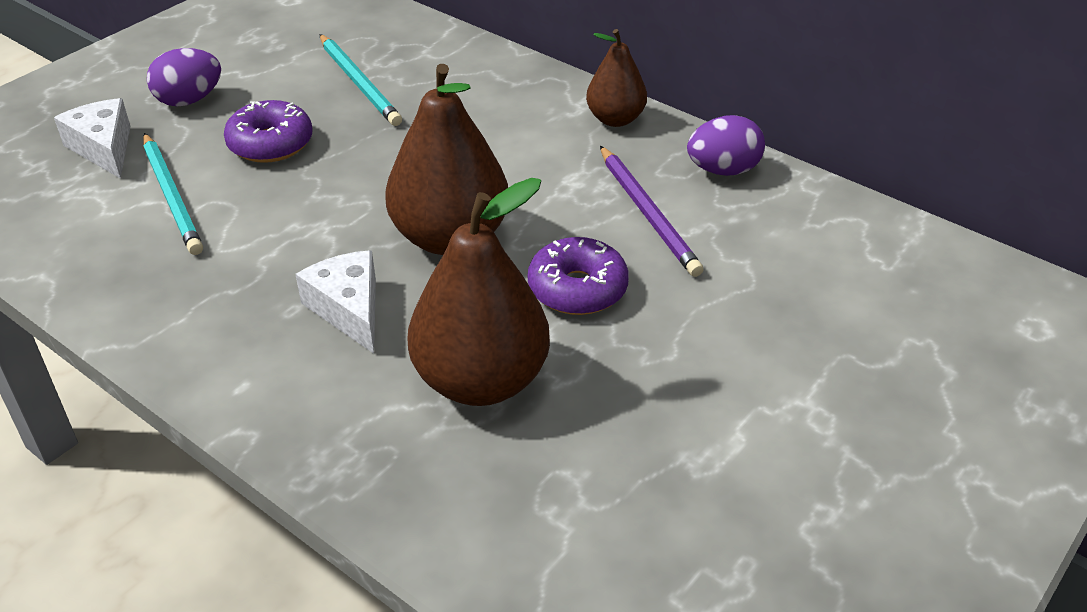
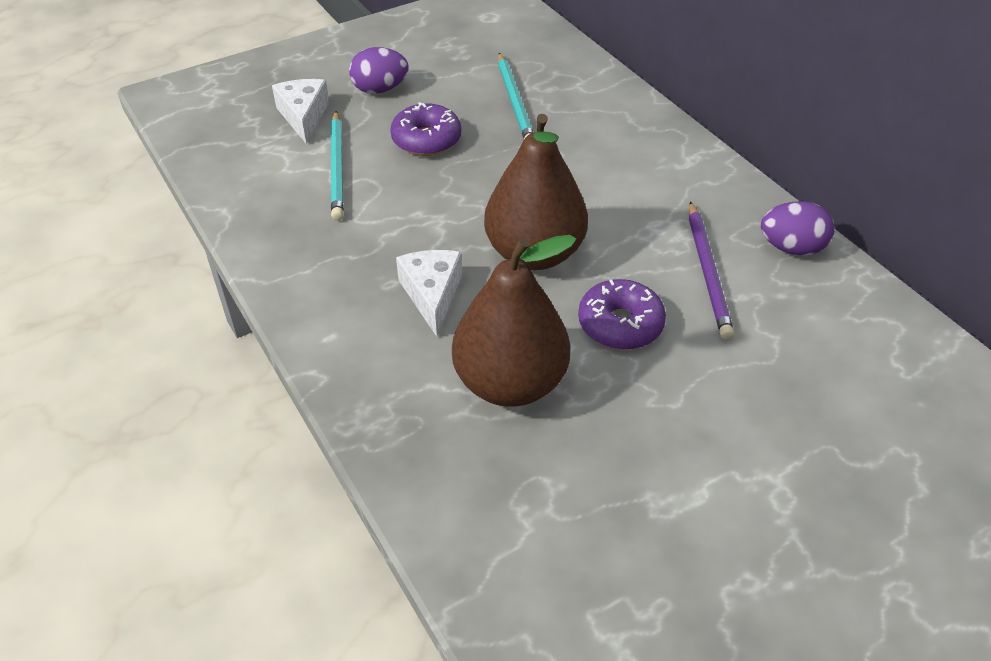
camera: 20 degrees right, 5 degrees up
brown pear [586,29,647,127] -> none

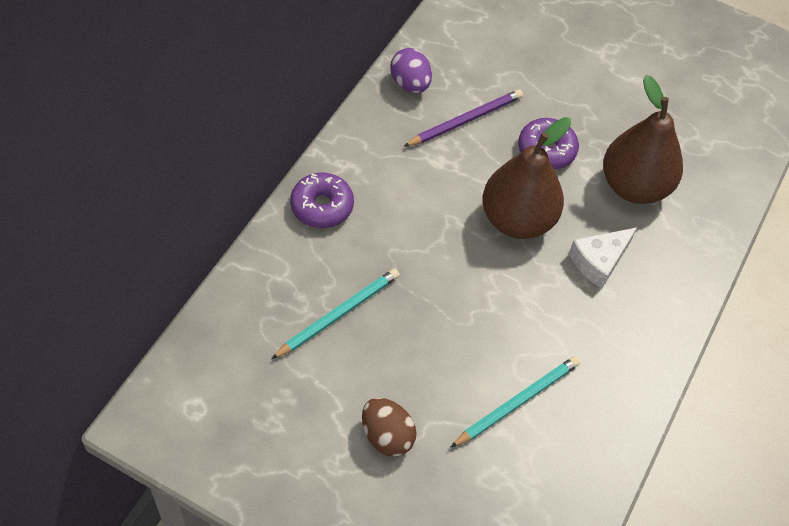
camera: 125 degrees left, 10 degrees up
white cheese [272,79,329,144] -> none
purple egg [349,47,408,94] -> brown egg [362,398,417,457]
purple donut [390,102,461,156] -> purple donut moved to [290,173,354,228]

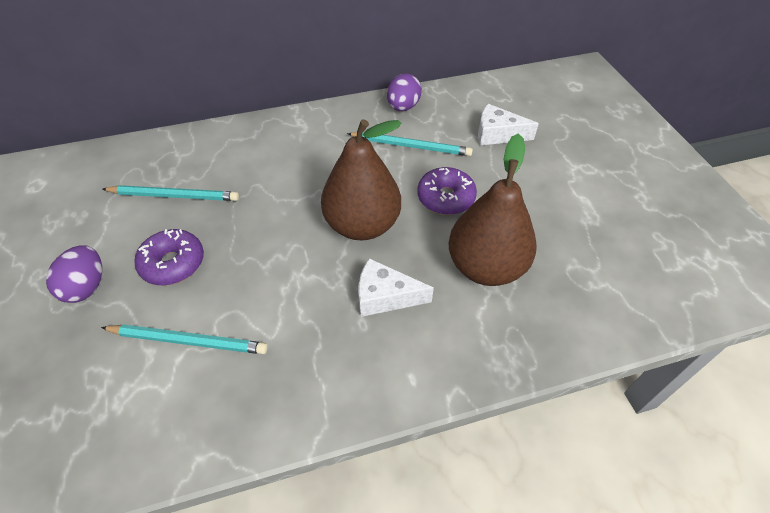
camera: 50 degrees right, 5 degrees down
purple donut [290,173,354,228] -> purple donut moved to [134,229,204,285]
brown egg [362,398,417,457] -> purple egg [46,245,102,303]
purple pencil [403,90,523,147] -> turquoise pencil [347,132,473,156]
none -> white cheese [478,104,539,145]

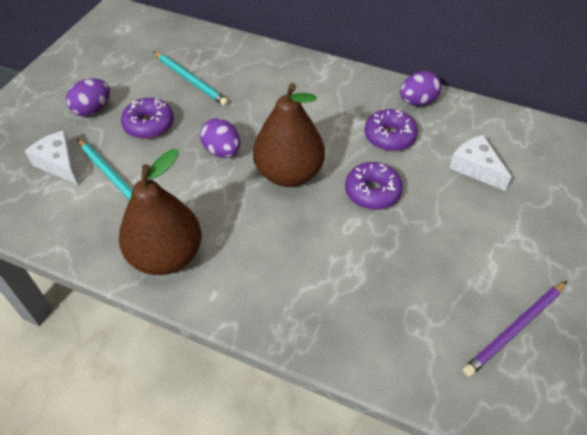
camera: 40 degrees right, 0 degrees up
turquoise pencil [347,132,473,156] -> purple donut [364,109,418,151]
white cheese [358,258,434,317] -> white cheese moved to [25,130,78,185]
brown pear [449,133,537,286] -> brown pear moved to [119,149,201,275]
none -> purple egg [200,118,240,158]
none -> purple pencil [463,281,567,377]

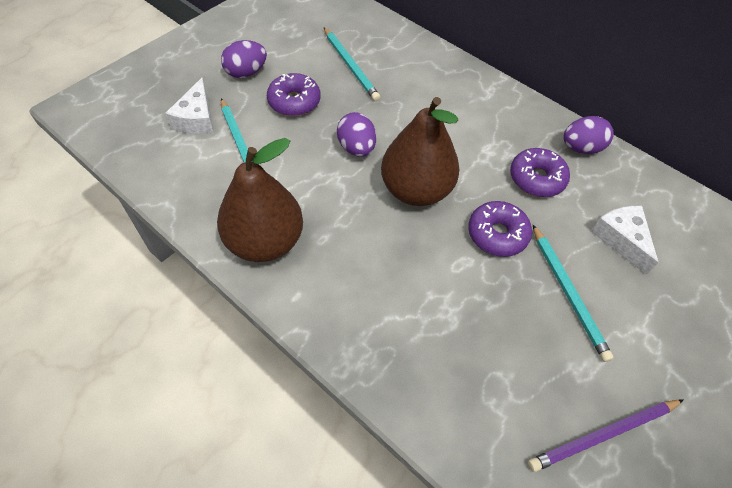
camera: 15 degrees right, 5 degrees up
white cheese [25,130,78,185] -> white cheese turned 150 degrees counterclockwise [165,77,214,134]
none -> turquoise pencil [533,225,614,362]

